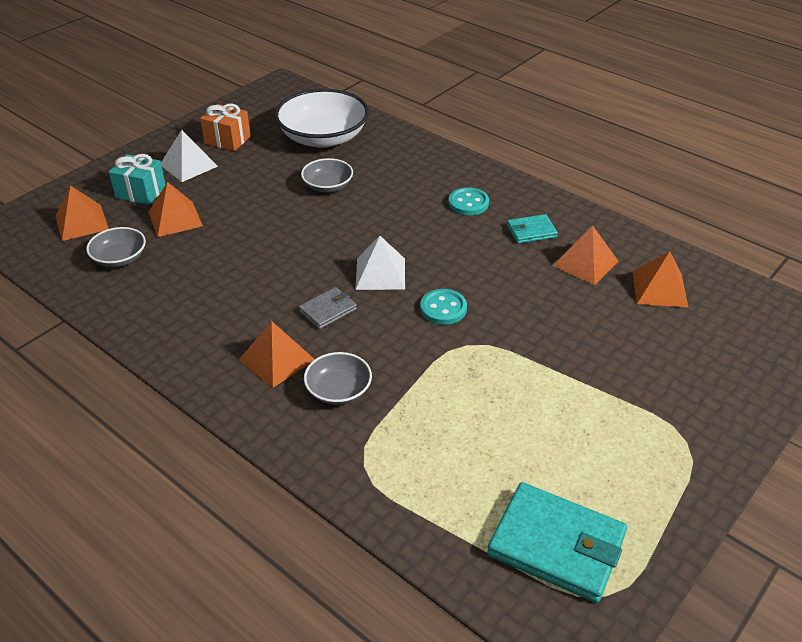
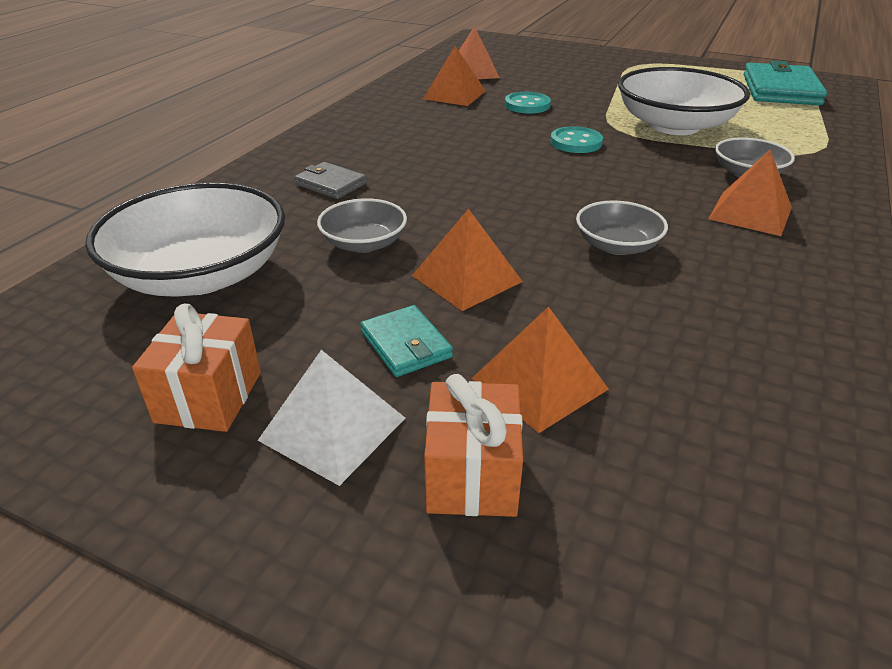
camera: 105 degrees left, 5 degrees down
orange pyramid [55,185,109,241] -> orange pyramid moved to [412,209,523,311]
grey bowl [86,227,146,267] -> grey bowl moved to [576,200,668,255]
turquoise gift [109,154,166,205] -> orange gift [424,374,523,517]
grey wallet [299,287,357,329] -> grey wallet moved to [294,162,367,199]
white pyramid [355,236,405,290] -> none
turquoise button [448,187,489,215] -> turquoise button moved to [505,92,551,114]
turquoise wallet [507,214,558,244] -> turquoise wallet moved to [360,305,453,377]
none -> white bowl [618,67,750,135]

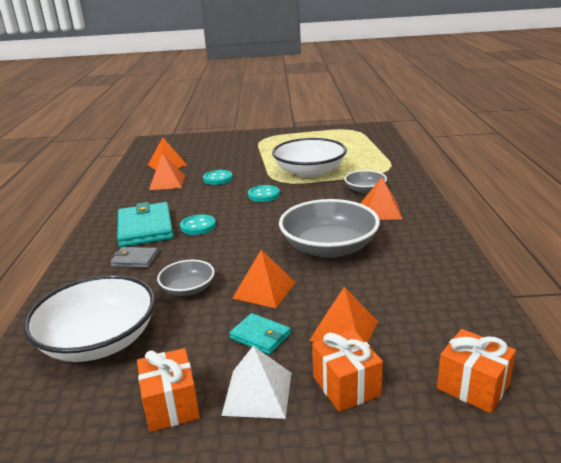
camera: 25 degrees left, 10 degrees down
grey bowl [576,200,668,255] -> grey bowl [279,199,380,258], size x1.93
turquoise wallet [743,61,827,105] -> turquoise wallet moved to [117,202,173,247]
none -> turquoise button [180,214,216,235]
none -> orange gift [437,329,516,413]

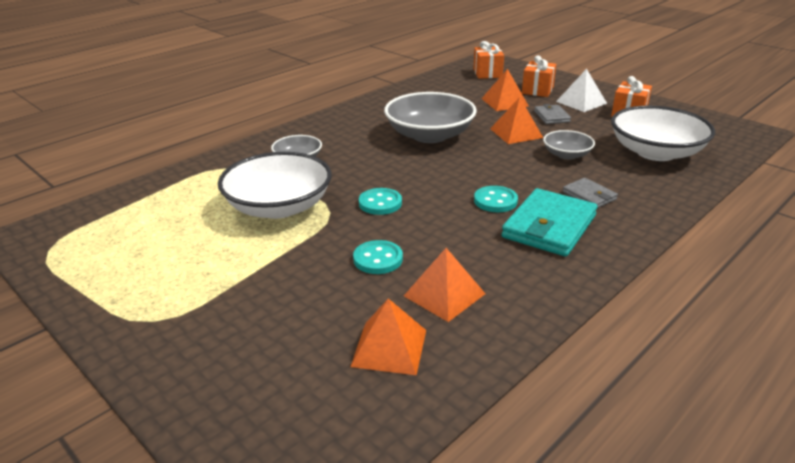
camera: 135 degrees left, 5 degrees up
turquoise wallet [229,313,291,355] -> grey wallet [534,104,571,124]
orange pyramid [360,177,402,220] -> none

